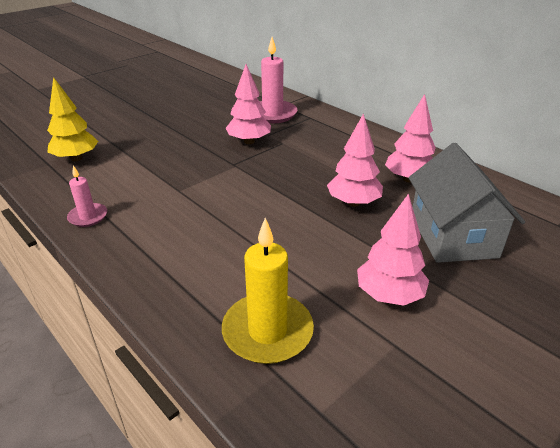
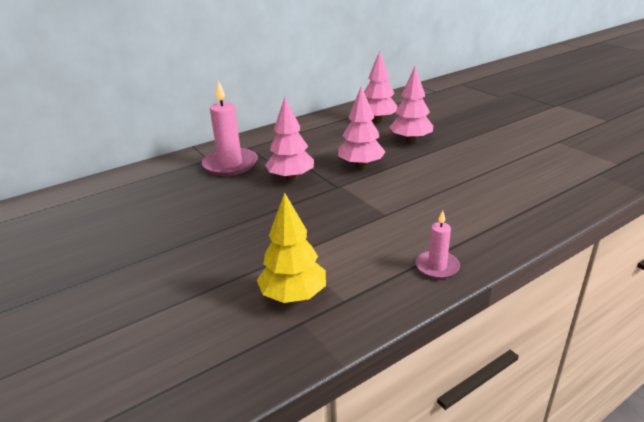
camera: 80 degrees left, 5 degrees down
yellow candle [222,218,314,364] -> none
pink tree [357,193,429,306] -> pink tree moved to [338,86,386,168]
grey house [409,143,525,263] -> none

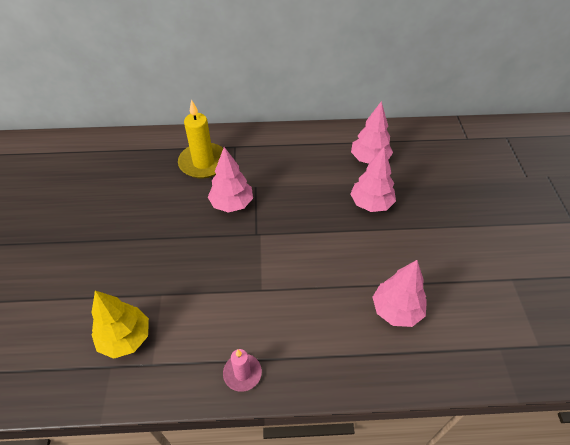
camera: 30 degrees right, 20 degrees up
pink candle [202,81,258,176] -> yellow candle [178,99,223,178]
pink tree [338,86,386,168] -> pink tree moved to [373,260,427,327]

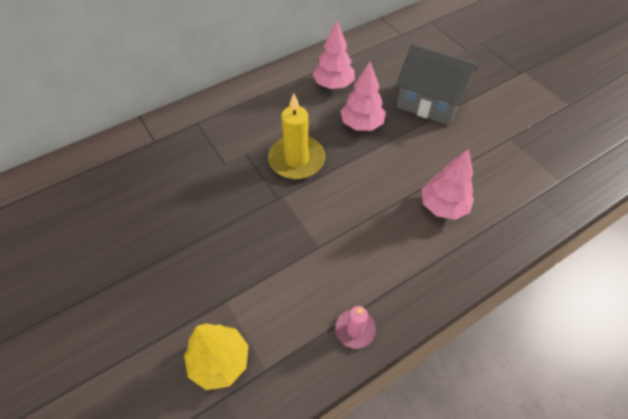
camera: 30 degrees left, 5 degrees up
yellow candle [178,99,223,178] -> yellow candle moved to [268,93,325,179]
pink tree [208,147,253,213] -> none
none -> grey house [396,43,477,125]

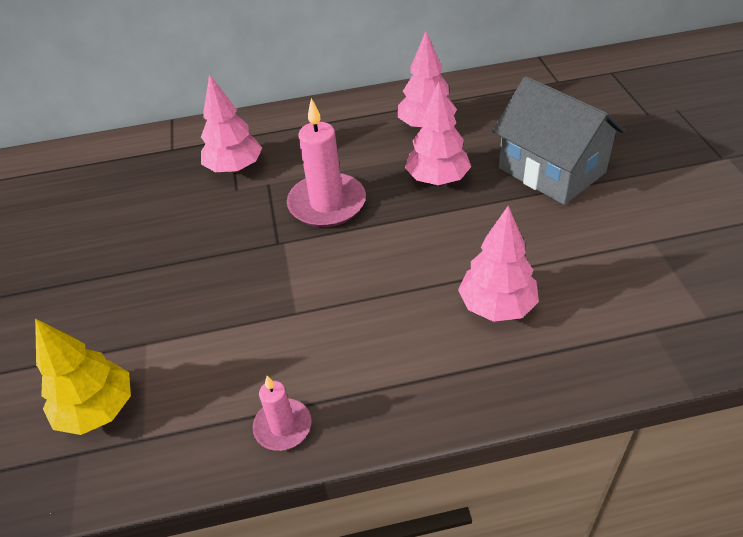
camera: 25 degrees right, 10 degrees down
yellow candle [268,93,325,179] -> pink candle [287,98,366,227]
none -> pink tree [201,74,262,173]

